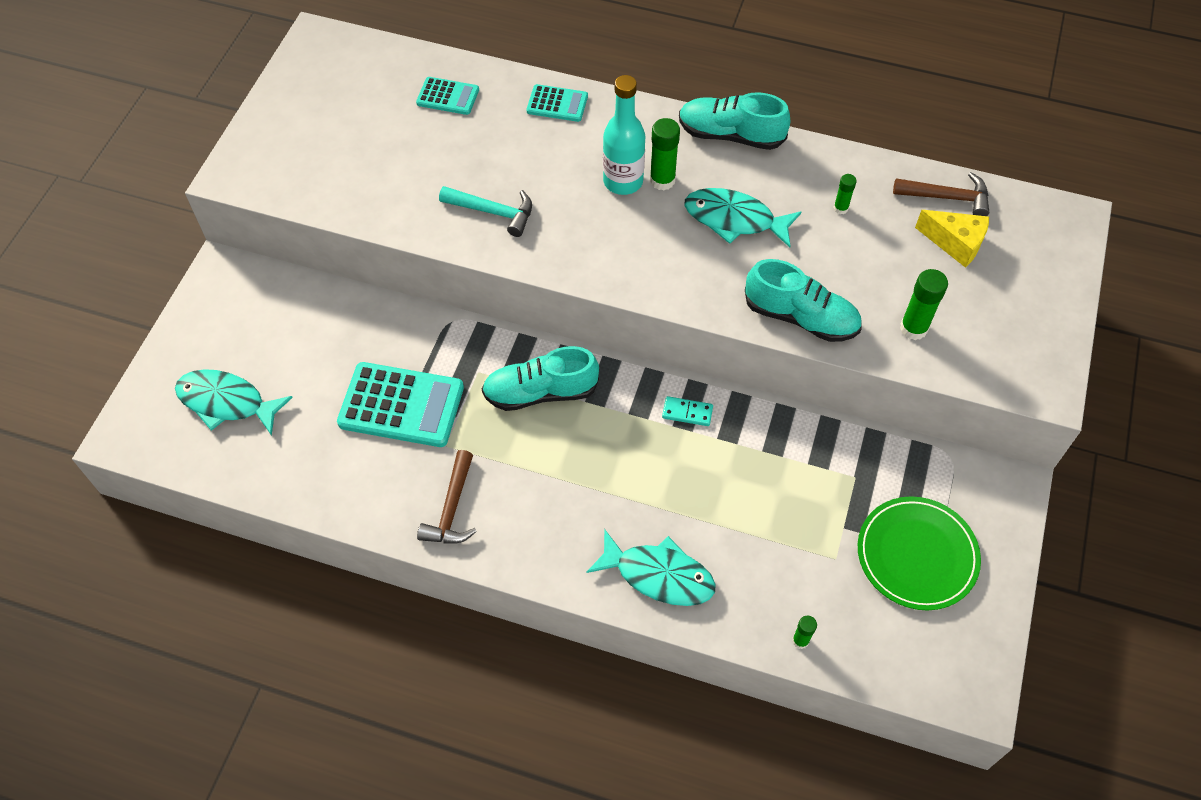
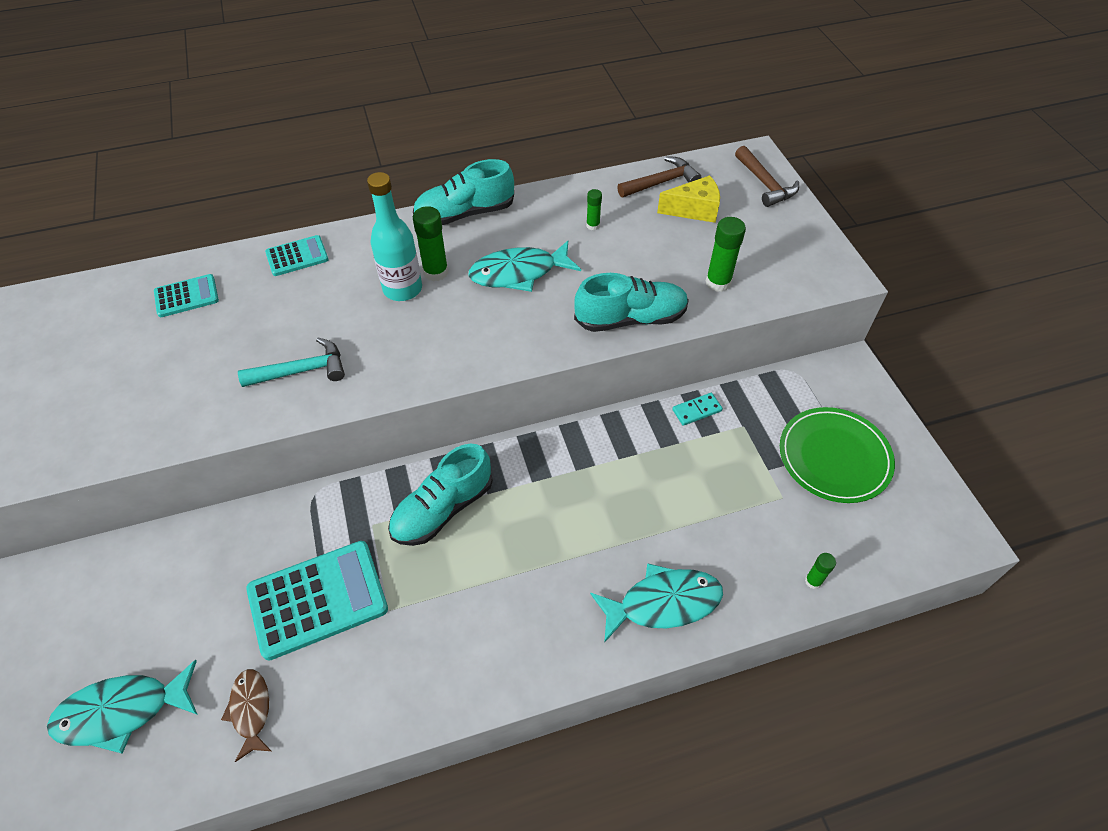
camera: 35 degrees left, 5 degrees down
brown hammer [417,450,477,544] -> brown hammer moved to [735,146,799,207]
turquoise domino [662,396,713,426] -> turquoise domino moved to [672,393,723,426]
none -> brown fish [221,669,271,762]

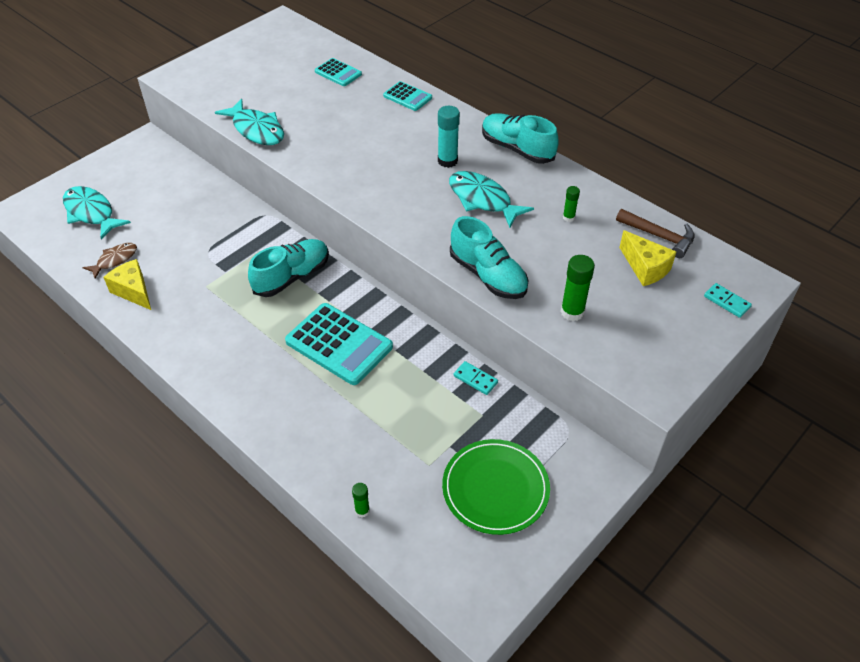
camera: 60 degrees right, 5 degrees down
turquoise hammer [238,337,345,387] -> none
turquoise calculator [246,541,388,661] -> turquoise calculator moved to [285,303,393,385]
turquoise bottle [367,172,422,301] -> none
turquoise shoe [388,444,493,546] -> turquoise shoe turned 120 degrees clockwise [248,239,329,297]
green glue stick [413,206,448,282] -> turquoise glue stick [438,106,460,168]
turquoise fish [590,563,723,643] -> turquoise fish moved to [215,99,284,145]
brown hammer [735,146,799,207] -> turquoise domino [704,283,752,318]
none -> yellow cheese [103,259,151,310]

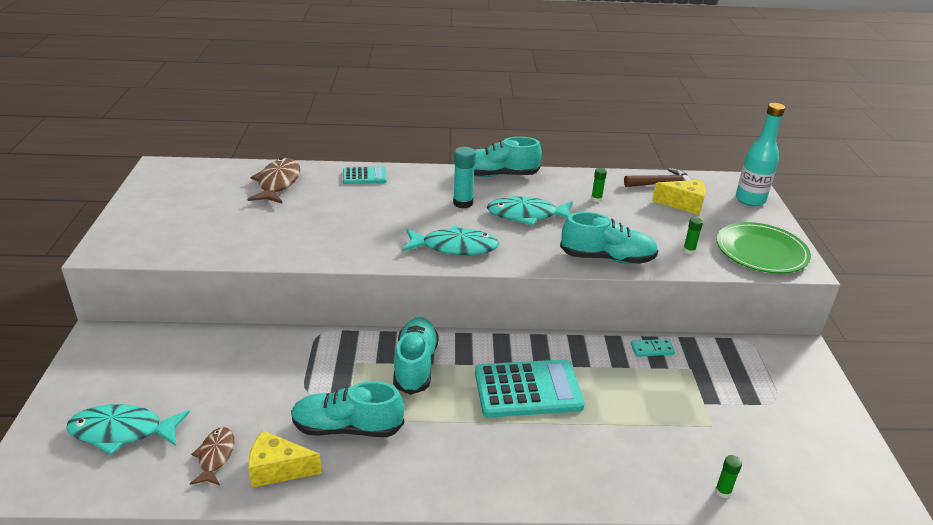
camera: 45 degrees left, 15 degrees down
turquoise fish [215,99,284,145] -> turquoise fish moved to [402,225,499,255]
turquoise calculator [315,58,362,86] -> brown fish [247,158,300,203]
green plate [442,439,550,535] -> green plate moved to [716,222,811,273]
green glue stick [560,255,595,321] -> green glue stick [683,217,703,254], size x0.57
turquoise domino [704,283,752,318] -> turquoise bottle [736,103,785,206]
none -> turquoise shoe [291,381,404,437]

